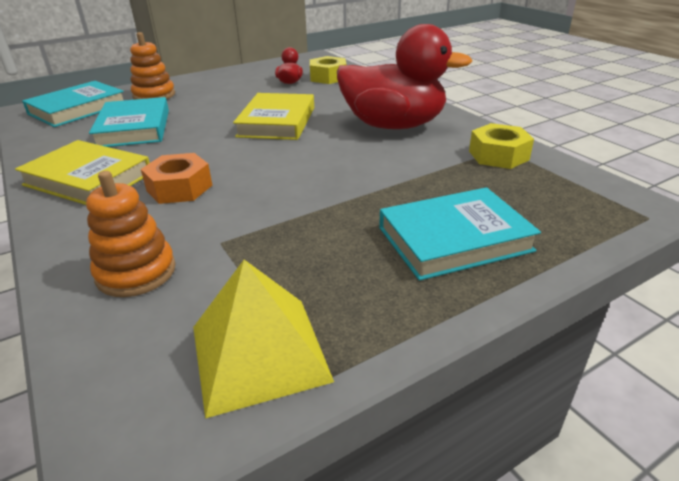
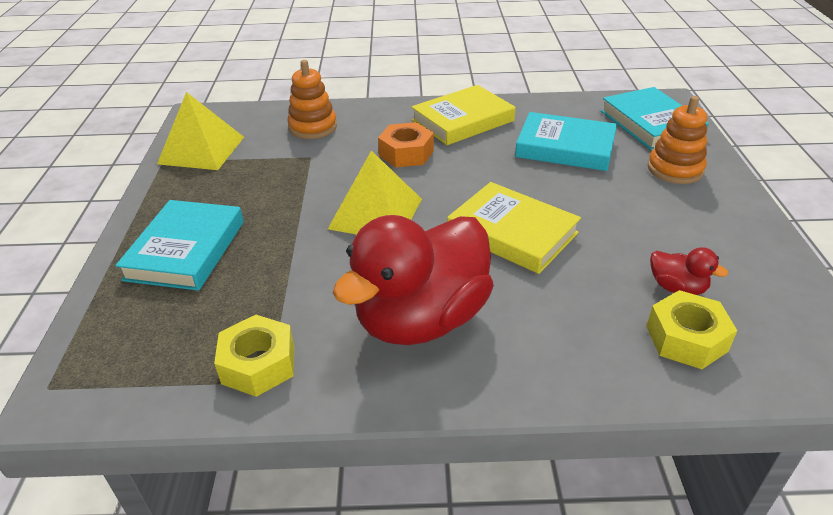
camera: 120 degrees right, 5 degrees up
none -> yellow pyramid [328,150,422,235]

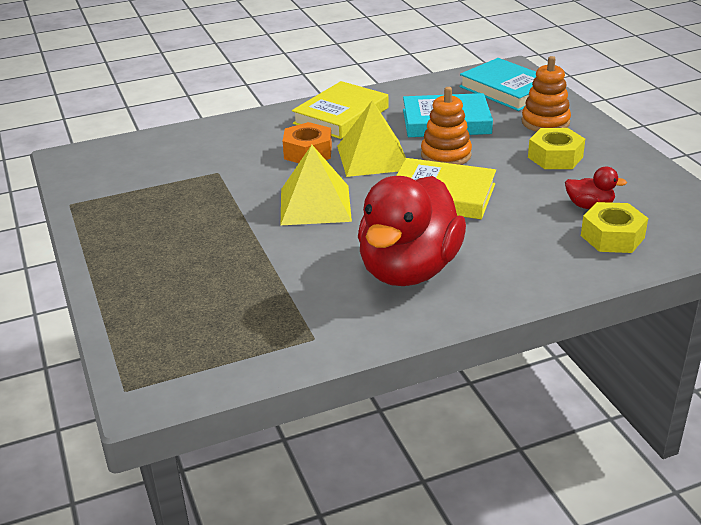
camera: 20 degrees left, 5 degrees down
turquoise book [115,200,244,291] -> none
yellow pyramid [157,92,244,170] -> yellow pyramid moved to [337,100,406,177]
yellow nut [214,315,294,397] -> yellow nut moved to [528,128,585,169]
orange stacking toy [288,60,337,139] -> orange stacking toy moved to [421,87,472,165]

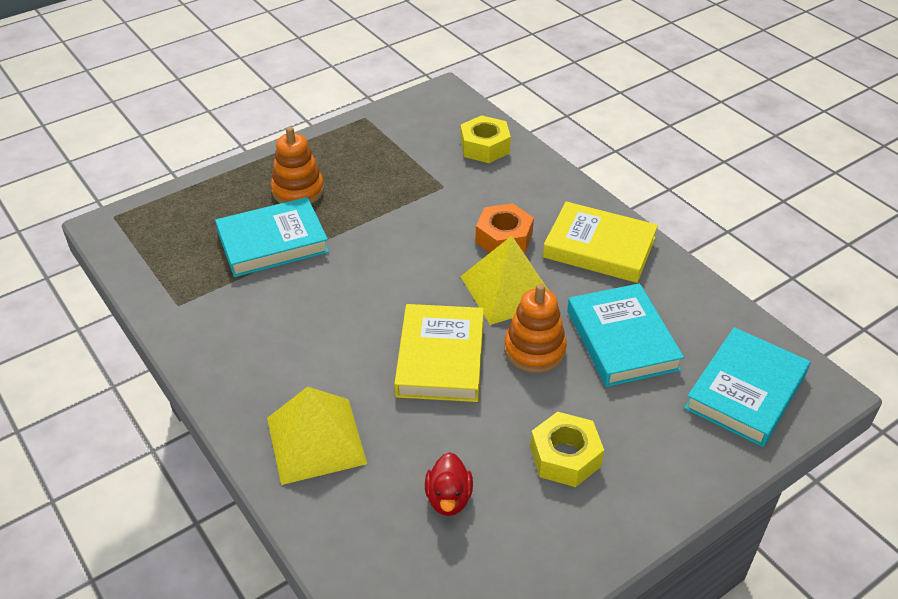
camera: 75 degrees right, 10 degrees up
yellow pyramid [281,145,352,225] -> yellow pyramid moved to [267,387,367,485]
red duck [358,176,466,286] -> none
orange stacking toy [521,56,571,132] -> orange stacking toy moved to [271,127,324,204]
yellow nut [581,202,648,253] -> yellow nut moved to [460,115,511,163]
none -> turquoise book [215,197,329,277]

